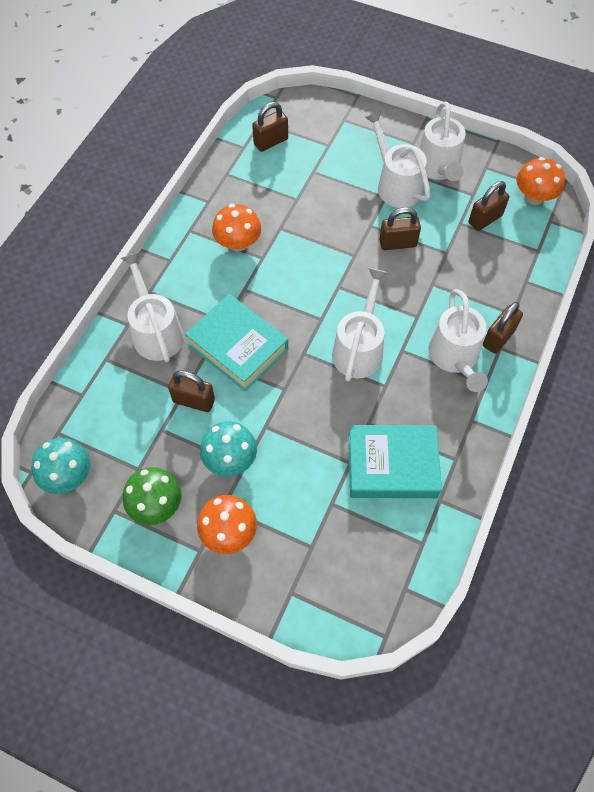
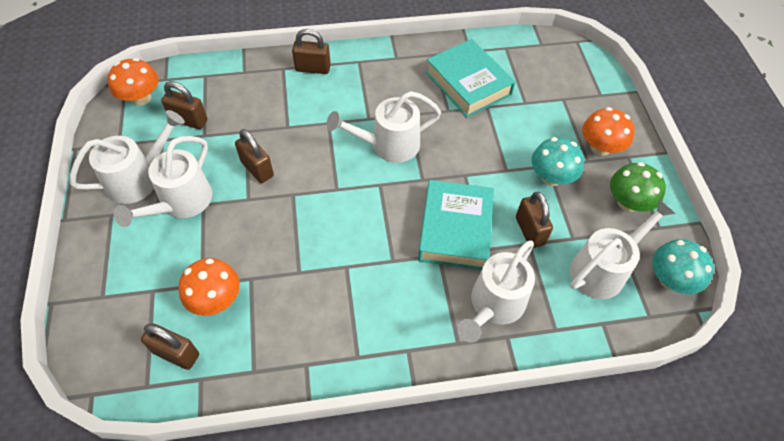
camera: 125 degrees left, 5 degrees down
orange mushroom [212,204,261,252] -> orange mushroom moved to [178,258,240,316]
white watering can [428,289,488,392] -> white watering can moved to [570,199,676,299]

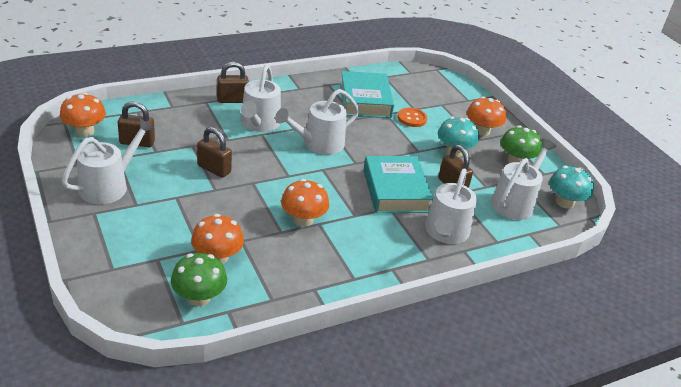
camera: 20 degrees left, 20 degrees down
white watering can [114,136,213,227] -> white watering can moved to [241,65,281,132]
brown padlock [141,324,199,370] -> green mushroom [171,253,227,306]
turquoise book [426,39,515,117] -> turquoise book turned 45 degrees clockwise [340,71,394,118]
none -> orange mushroom [281,179,329,227]
none -> orange button [398,108,427,127]

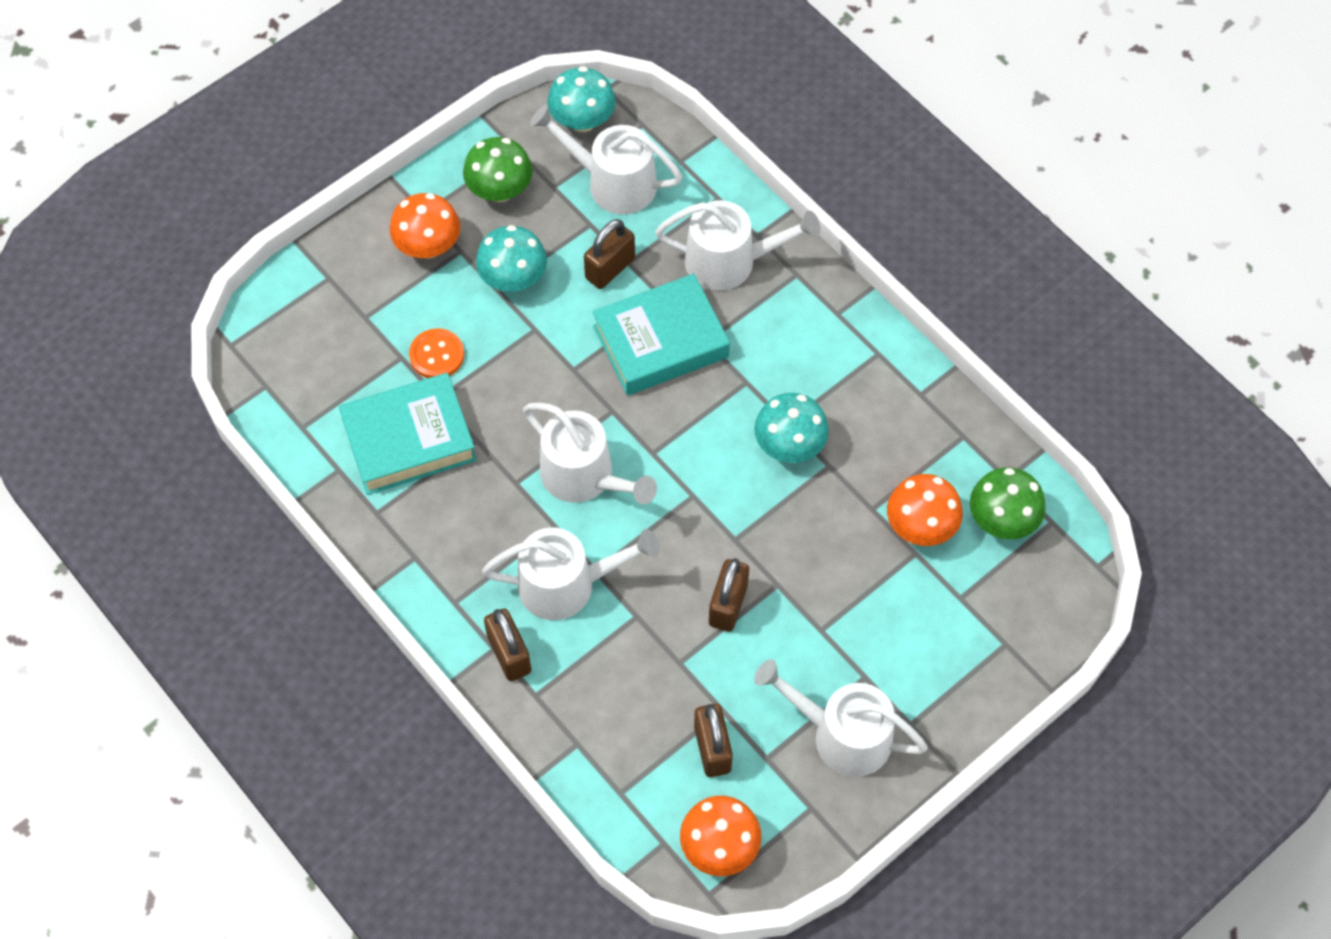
camera: 100 degrees left, 25 degrees up
orange mushroom [281,179,329,227] -> turquoise mushroom [754,393,829,463]

